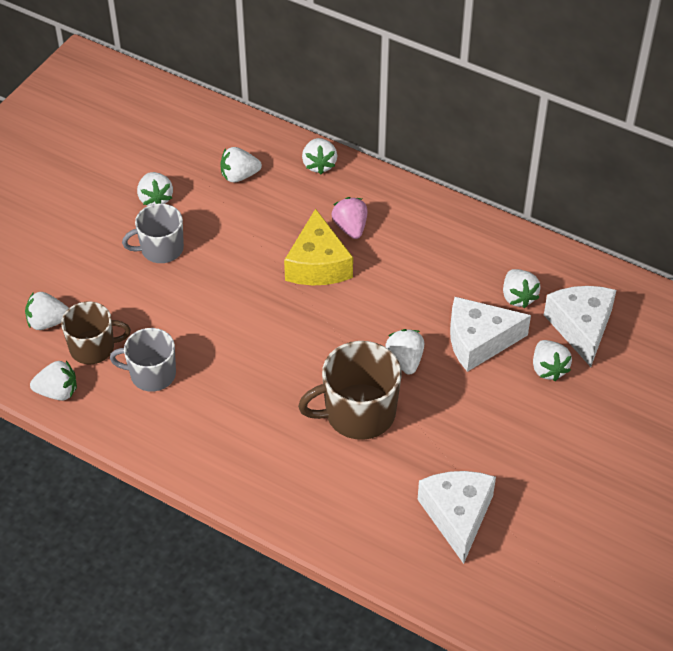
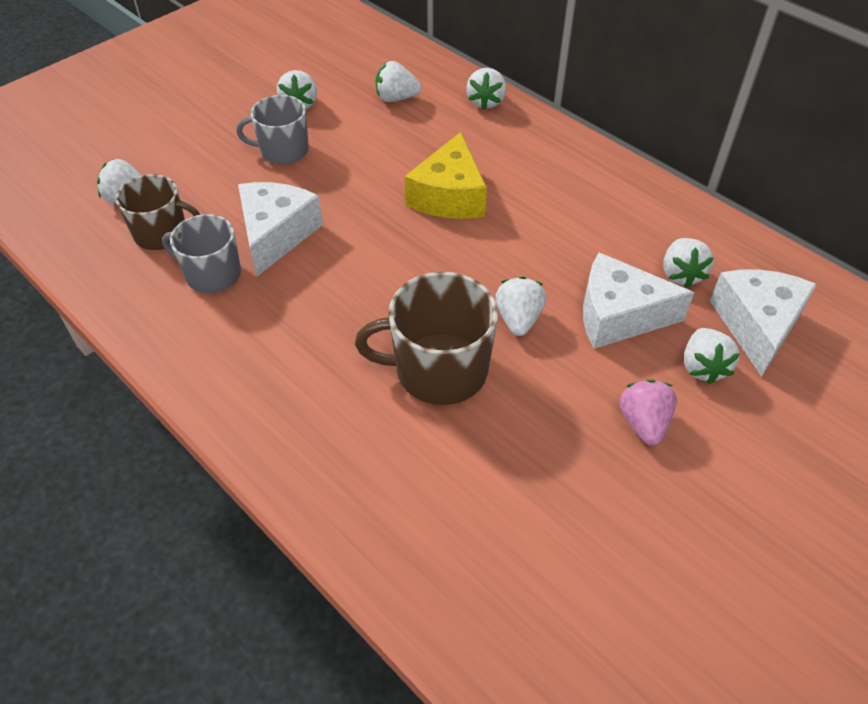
camera: 15 degrees right, 0 degrees up
white strawberry [30,361,77,401] -> none
pink strawberry [332,197,367,239] -> pink strawberry moved to [619,380,677,446]
white cheese [417,471,496,564] -> white cheese moved to [238,182,323,276]

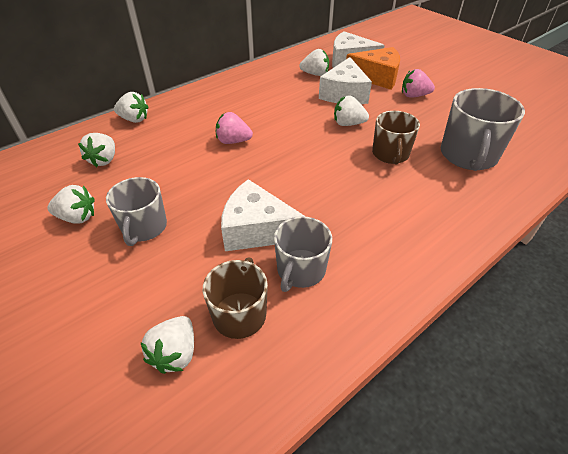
camera: 85 degrees left, 5 degrees down
brown mug [355,272,498,405] -> brown mug [372,111,420,165], size x0.66
yellow cheese [405,132,487,219] -> pink strawberry [216,112,253,144]
white strawberry [684,328,740,384] -> orange cheese [346,47,400,90]
none -> grey mug [441,88,525,171]

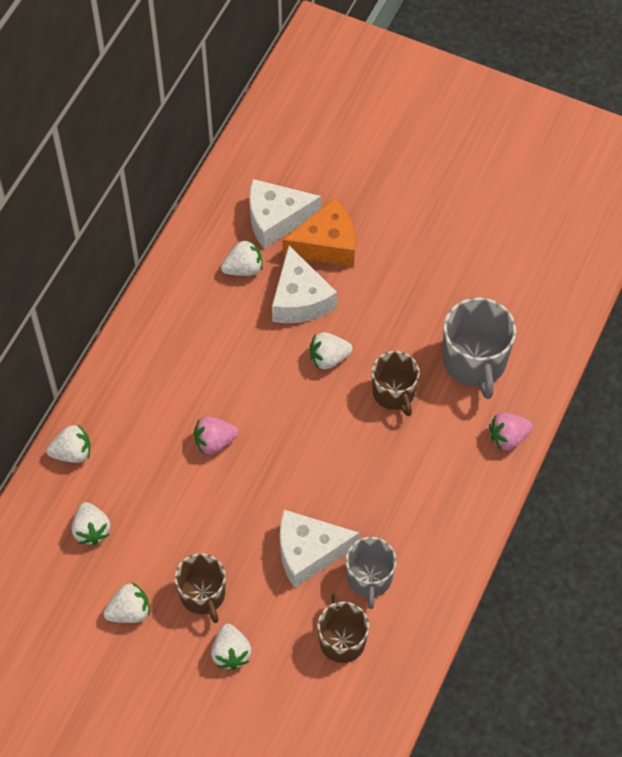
camera: 25 degrees left, 15 degrees up
grey mug [106,177,167,246] -> brown mug [175,553,226,623]
white strawberry [140,316,194,374] -> white strawberry moved to [211,624,252,670]
pink strawberry [402,69,435,98] -> pink strawberry moved to [489,412,533,450]

